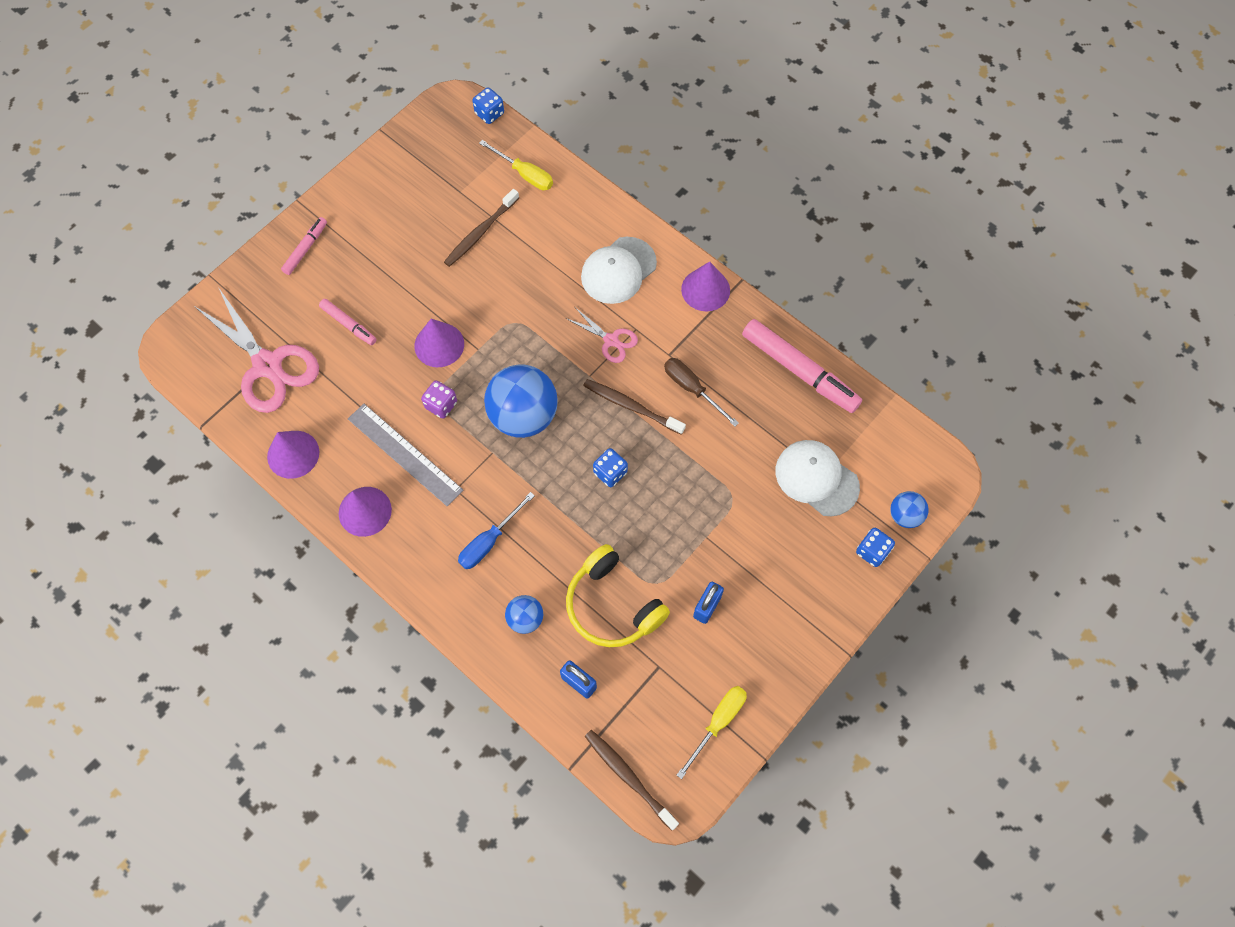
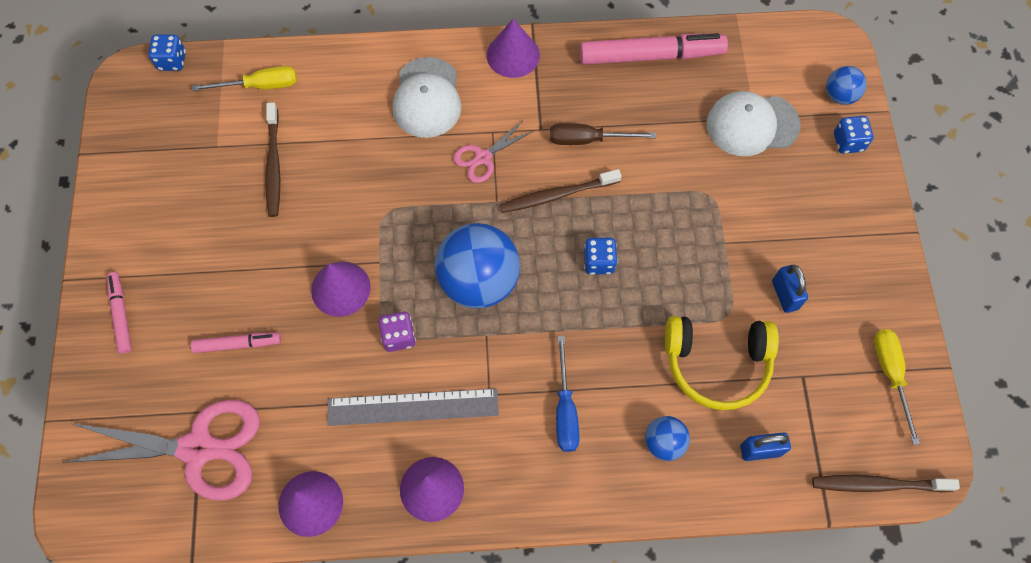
camera: 45 degrees left, 0 degrees up
pink scissors [565,308,638,363] -> pink scissors turned 150 degrees clockwise [453,120,534,183]

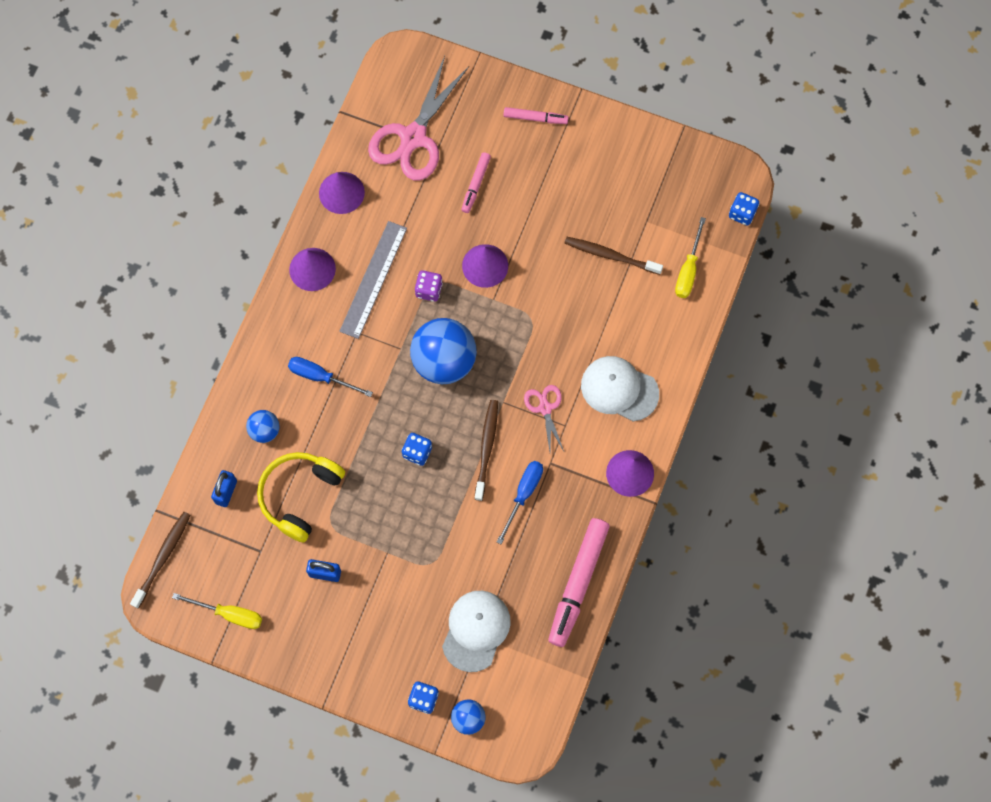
camera: 115 degrees right, 5 degrees up
brown screwdriver [550,123,656,145] -> blue screwdriver [497,461,543,544]

